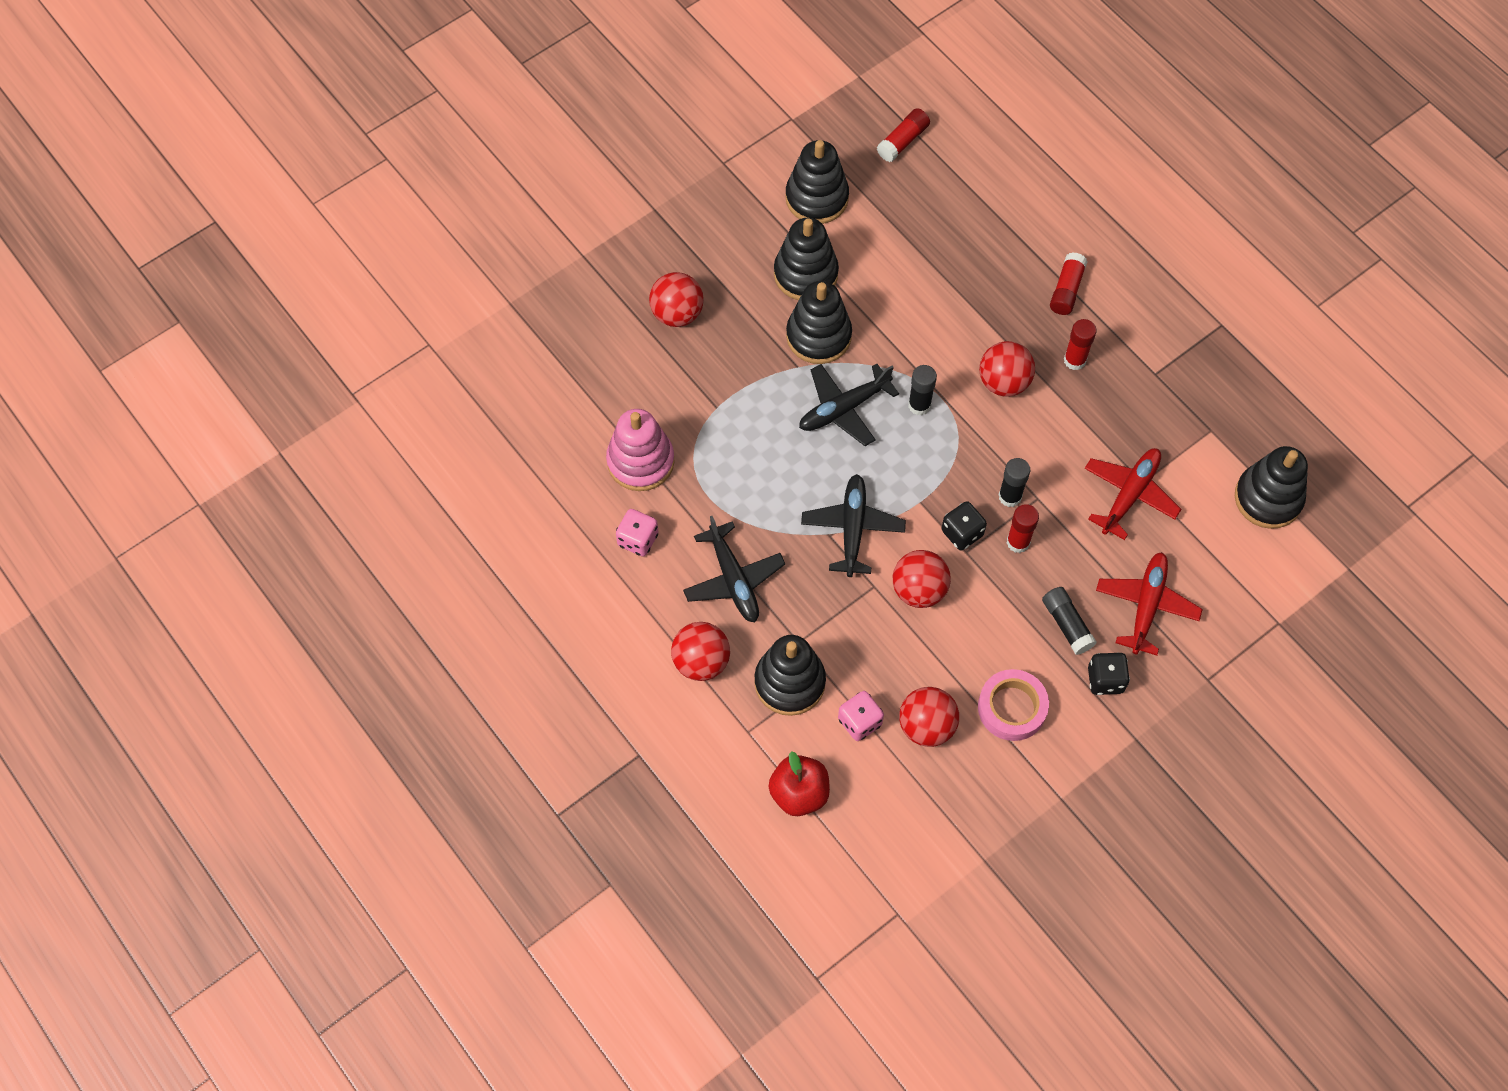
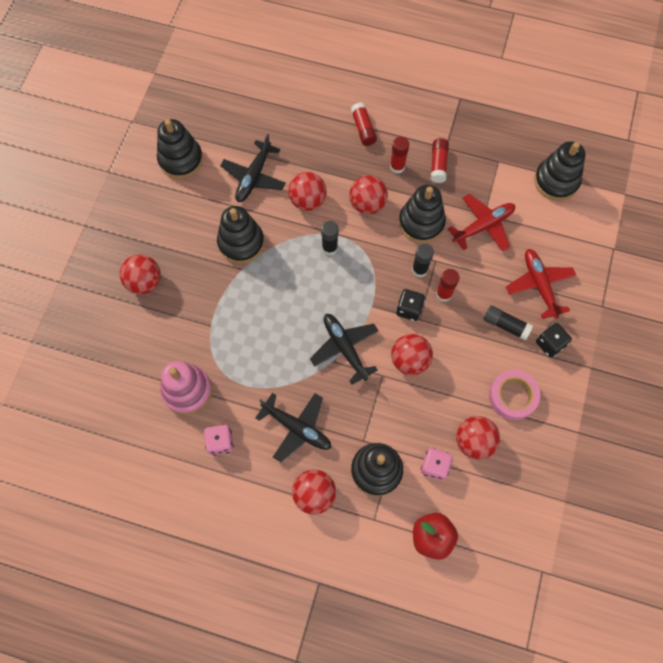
camera: 35 degrees left, 5 degrees up
black stacking toy [774,218,839,300] -> black stacking toy moved to [399,185,446,243]
black plane [799,364,899,446] -> black plane moved to [220,134,286,202]
red glue stick [877,108,930,162] -> red glue stick moved to [431,138,449,183]
red plane [1084,448,1182,540] -> red plane turned 60 degrees clockwise [448,194,515,251]
none -> red ball [288,172,327,211]

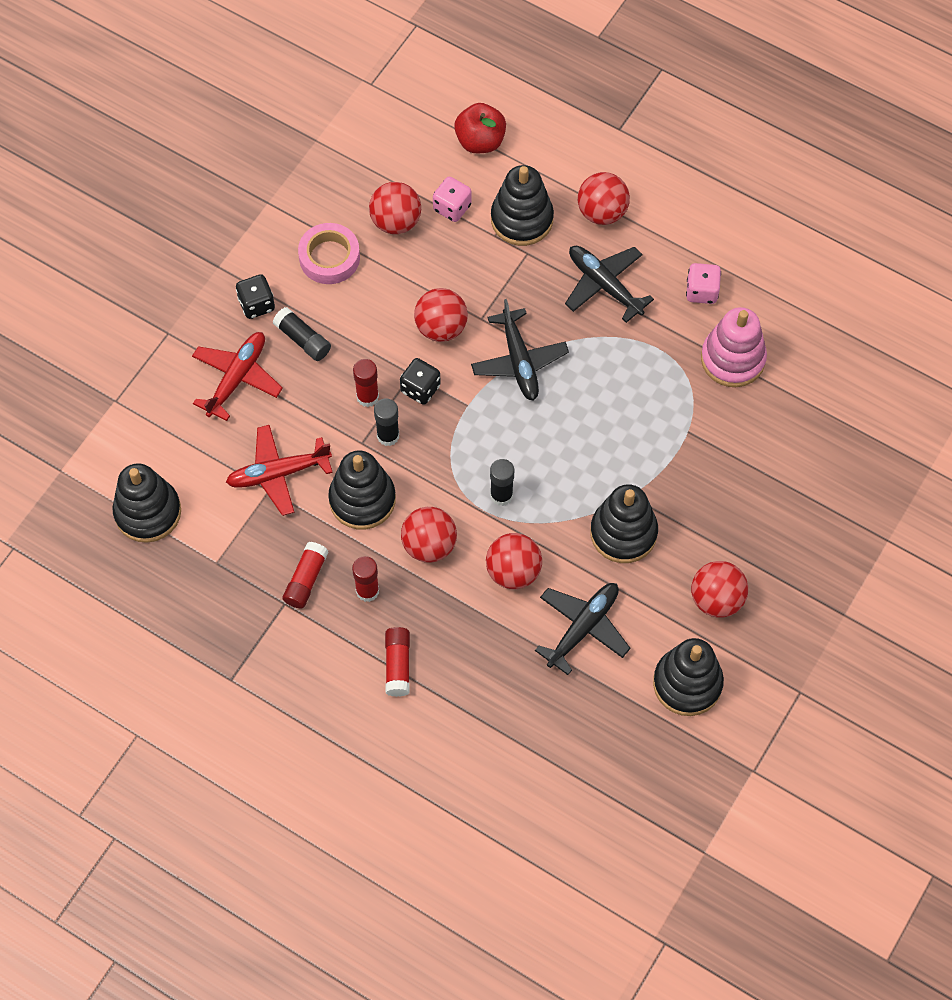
camera: 165 degrees left, 5 degrees down
red ball [120,254,161,294] -> red ball moved to [691,561,748,618]
red plane [506,249,576,319] -> red plane turned 150 degrees counterclockwise [192,332,283,421]

